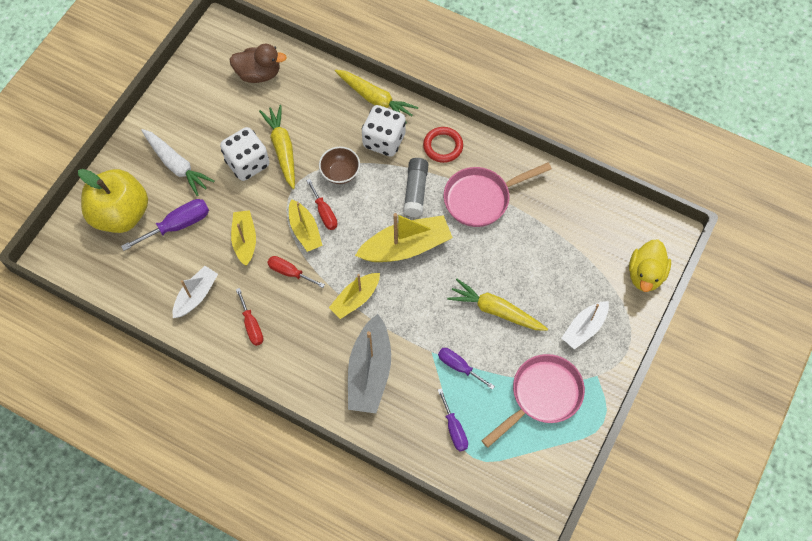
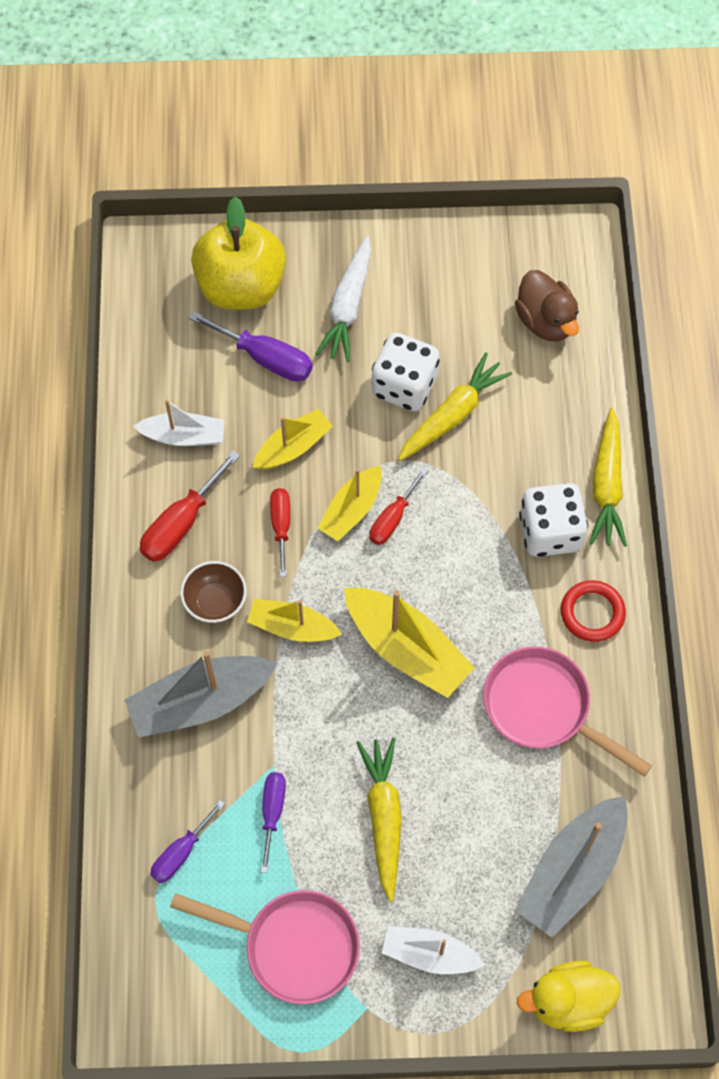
camera: 60 degrees right, 0 degrees up
red screwdriver [236,288,263,346] -> red screwdriver [140,450,240,562], size x1.51
brown bowl [319,147,360,184] -> brown bowl moved to [180,561,247,623]
grey glue stick [403,158,429,217] -> none
none -> grey boat [515,796,628,938]

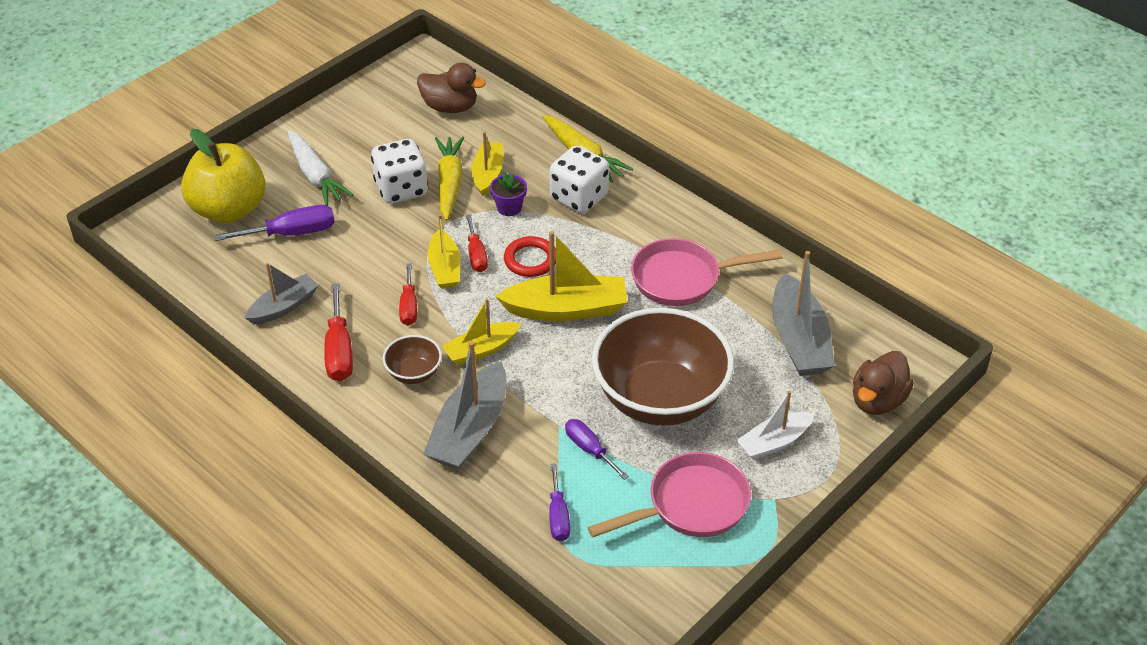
camera: 45 degrees left, 20 degrees down
white boat [133,400,225,446] -> grey boat [245,263,319,324]
yellow boat [253,409,333,470] -> yellow boat moved to [472,131,503,196]
red screwdriver [270,488,290,577] -> red screwdriver turned 135 degrees counterclockwise [399,263,417,326]
yellow carrot [356,738,402,902] -> brown bowl [592,308,734,426]
yellow duck [517,961,620,1032] -> brown duck [853,351,914,415]
red ring [561,580,626,642] -> red ring moved to [504,236,556,277]
none -> purple flower pot [490,172,527,216]

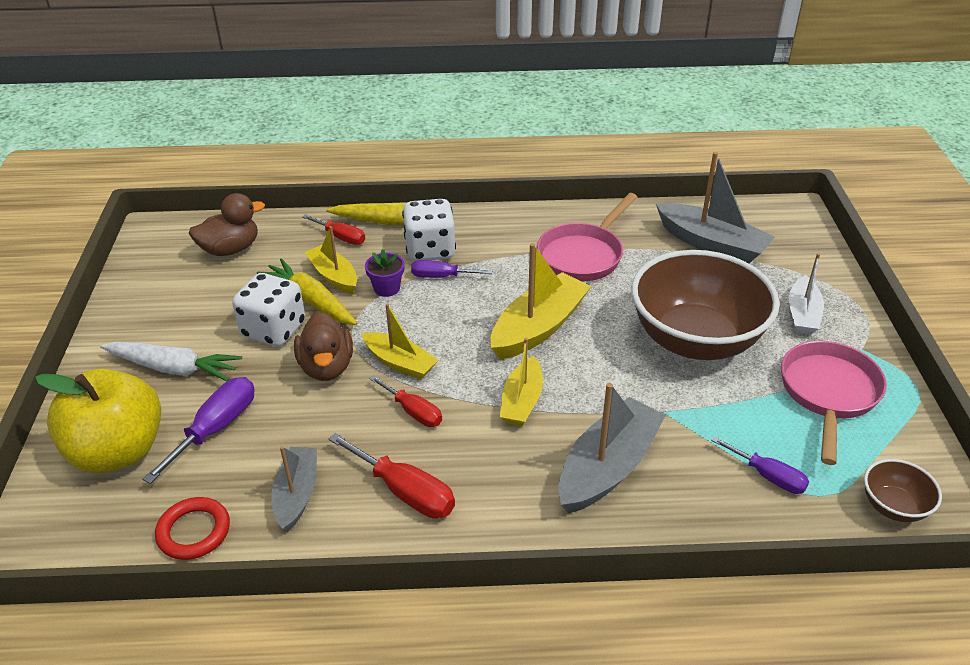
camera: 45 degrees left, 5 degrees down
brown bowl [383,335,442,384] -> brown bowl moved to [864,459,942,522]
grey boat [423,341,506,470] -> grey boat turned 120 degrees counterclockwise [558,383,666,513]
red screwdriver [466,215,488,272] -> red screwdriver moved to [302,214,365,245]
red ring [504,236,556,277] -> red ring moved to [155,497,230,560]
purple screwdriver [565,419,629,480] -> purple screwdriver moved to [411,260,492,278]
brown duck [853,351,914,415] -> brown duck moved to [294,312,353,381]

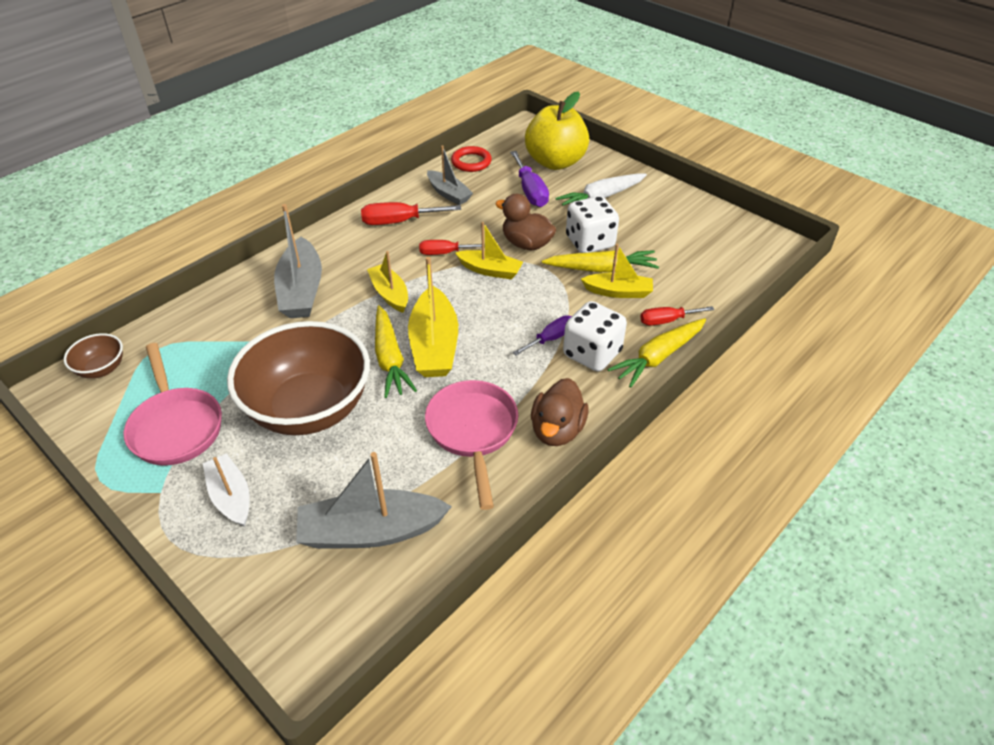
camera: 135 degrees right, 5 degrees up
brown duck [189,193,265,256] -> brown duck moved to [531,378,589,446]
yellow boat [362,303,438,380] -> yellow boat turned 150 degrees counterclockwise [455,222,523,280]
purple flower pot [365,249,405,297] -> none
purple screwdriver [711,436,809,494] -> none
none -> yellow carrot [375,305,417,398]

